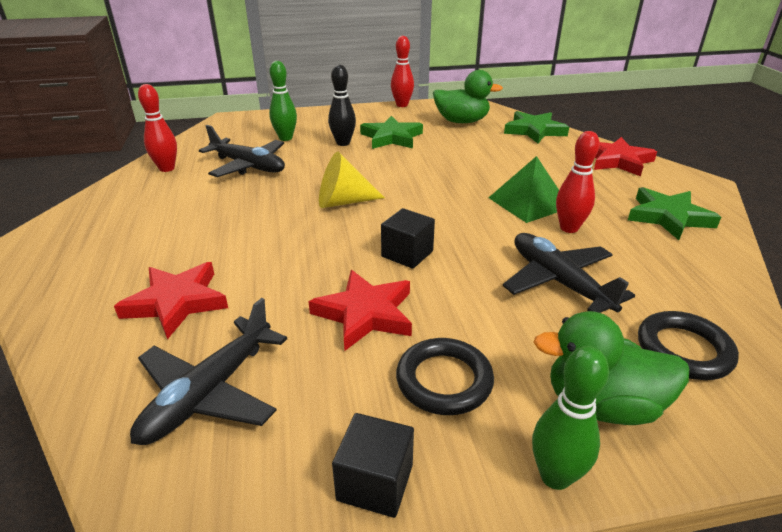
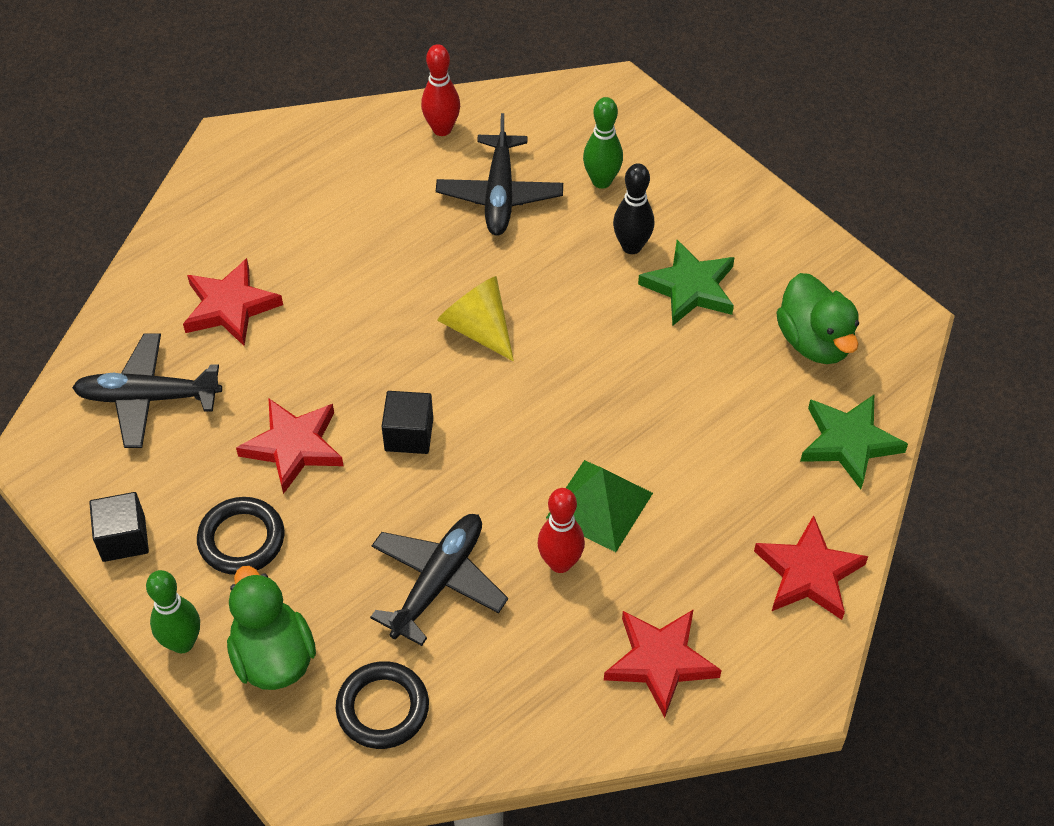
camera: 60 degrees right, 20 degrees up
red bowling pin [391,36,414,107] -> none
green star [628,187,721,240] -> red star [604,609,722,718]

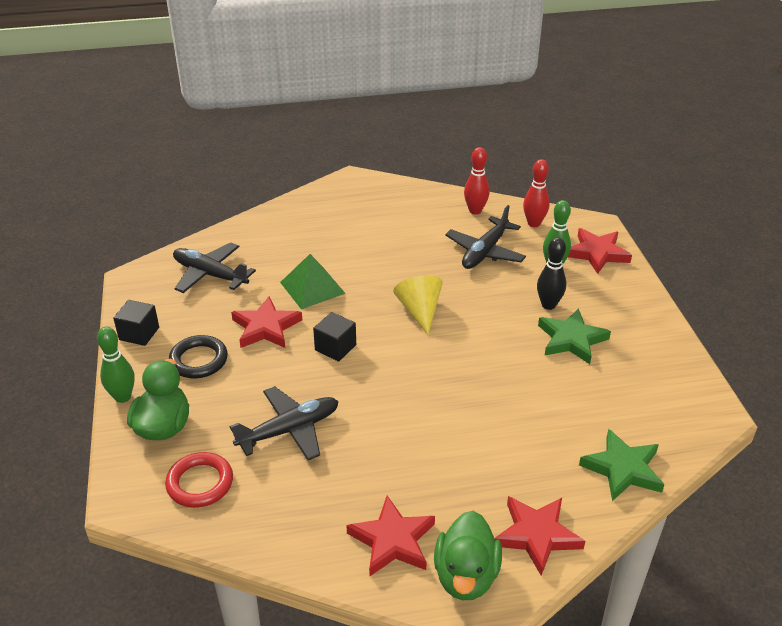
camera: 30 degrees right, 15 degrees down
red star [183,258,283,346] -> red star moved to [568,228,632,274]
black ring [336,661,429,749] -> red ring [165,452,233,508]
red bowling pin [537,488,585,573] -> red bowling pin moved to [523,159,550,227]
green pyramid [546,460,653,552] -> green pyramid moved to [280,254,346,309]
green duck [776,273,859,364] -> green duck moved to [434,511,502,600]

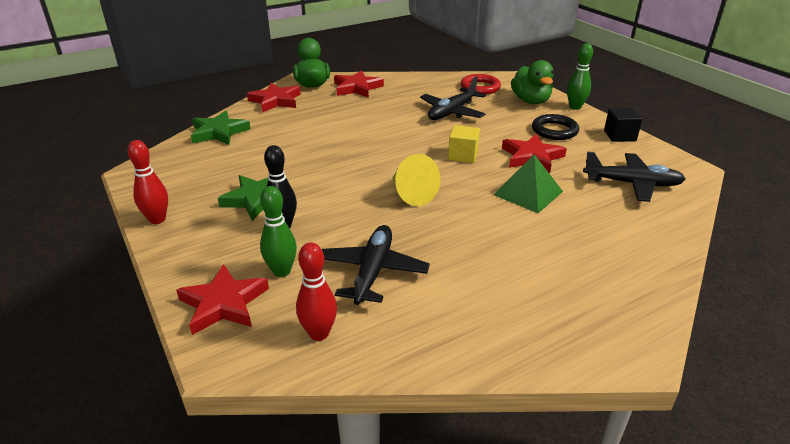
camera: 160 degrees right, 5 degrees down
black cube [313,312,356,361] -> yellow cube [448,125,480,163]
red bowling pin [464,147,490,214] -> red bowling pin moved to [128,140,168,224]

